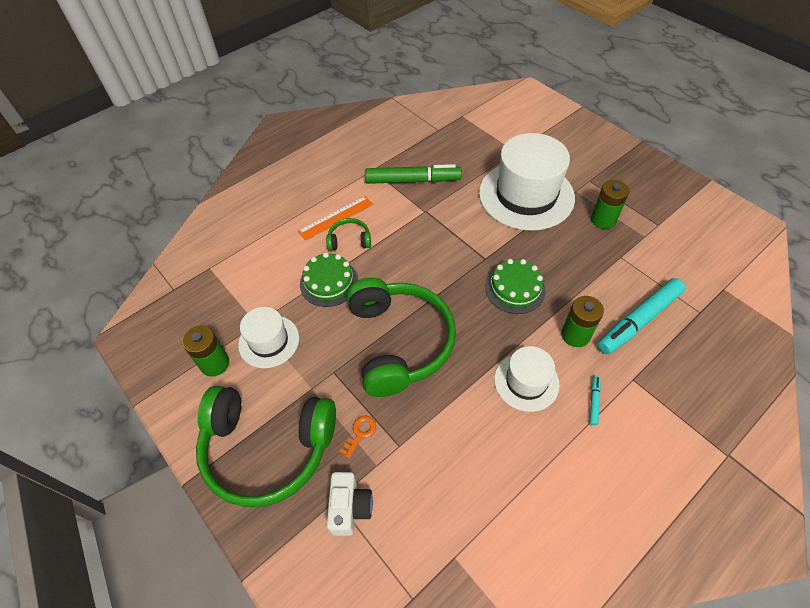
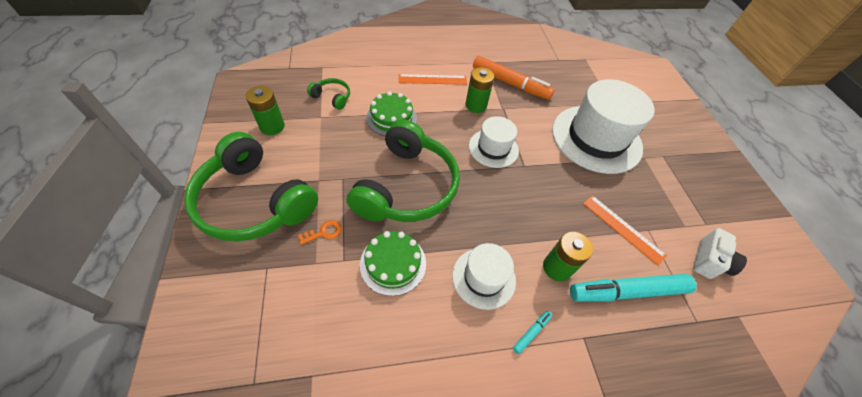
camera: 25 degrees right, 0 degrees up
white hat [238,307,299,368] -> white hat moved to [469,116,519,168]
green headphones [326,218,371,251] -> green headphones moved to [307,78,350,110]
white camera [327,472,373,536] -> white camera moved to [693,228,747,279]
green marker [365,164,462,184] -> orange marker [473,56,554,100]
green cake [485,259,546,314] -> green cake moved to [360,231,426,296]
green battery [591,180,629,229] -> green battery moved to [465,67,494,113]
none -> orange ruler [583,195,667,265]

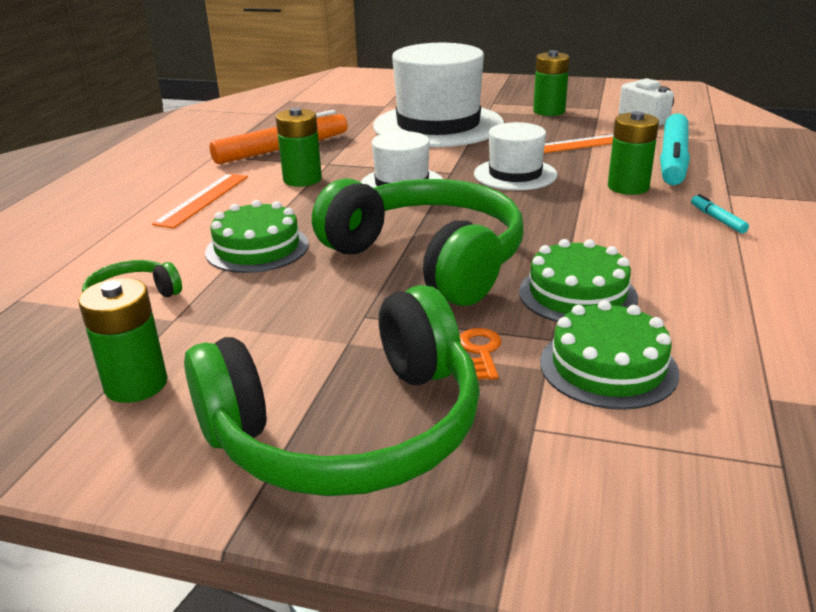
camera: 60 degrees left, 25 degrees down
white hat [452,243,516,310] -> white hat moved to [474,122,557,190]
none -> green battery [533,50,570,116]
none -> green cake [540,300,679,410]

